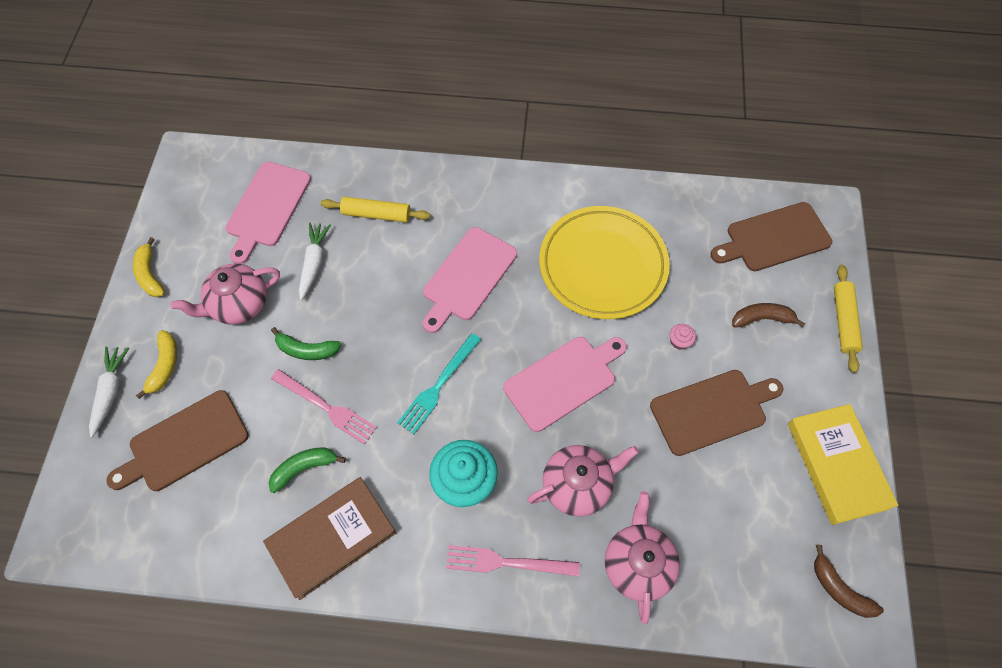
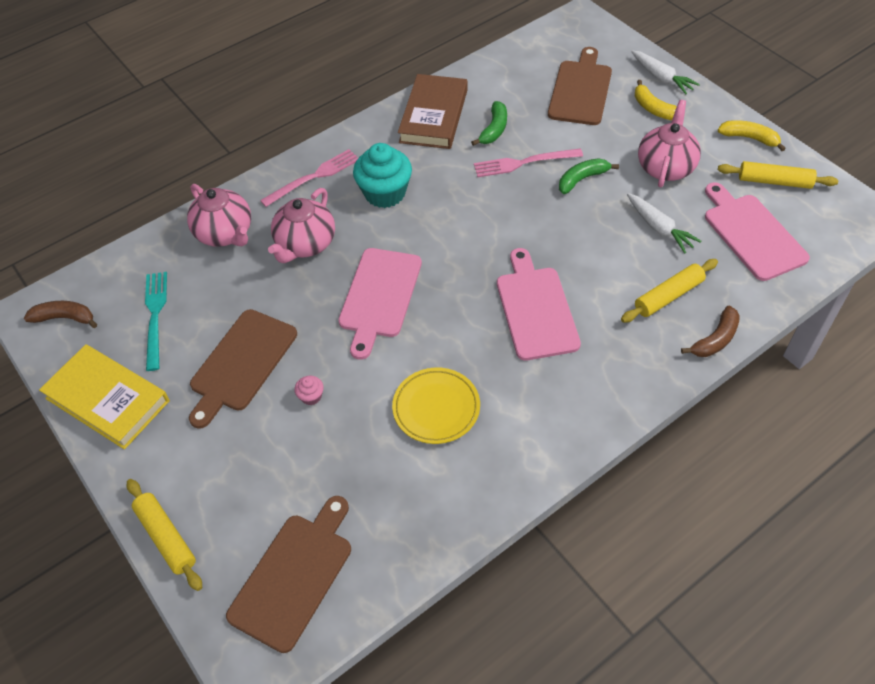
camera: 140 degrees right, 10 degrees down
turquoise fork [397,333,481,434] -> turquoise fork moved to [145,272,167,371]
yellow plate [539,206,670,319] -> yellow plate [392,368,480,444], size x0.57
brown banana [732,303,805,328] -> brown banana moved to [681,306,740,357]
none -> yellow rolling pin [718,161,838,189]

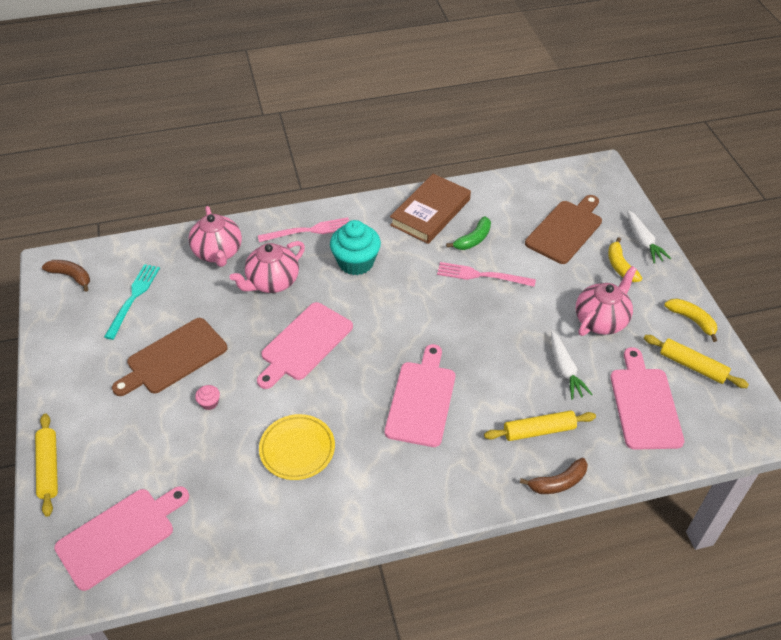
camera: 20 degrees right, 5 degrees down
yellow book [39,344,170,450] -> none
brown cutting board [226,496,351,653] -> pink cutting board [54,486,189,591]
green banana [559,158,619,194] -> none

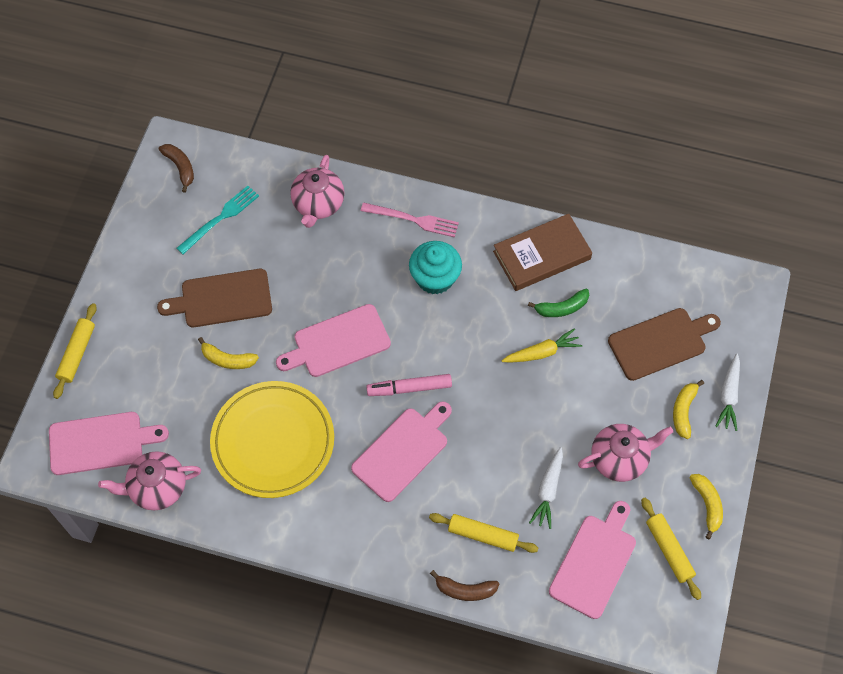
camera: 30 degrees right, 15 degrees up
pink cupcake [195,385,220,410] -> yellow banana [198,337,259,369]
pink teapot [230,241,305,293] -> pink teapot moved to [98,451,201,511]
yellow plate [259,414,335,480] -> yellow plate [210,381,334,498], size x1.75
pink fork [437,262,536,287] -> yellow carrot [501,328,582,363]
none -> pink marker [366,374,452,396]

